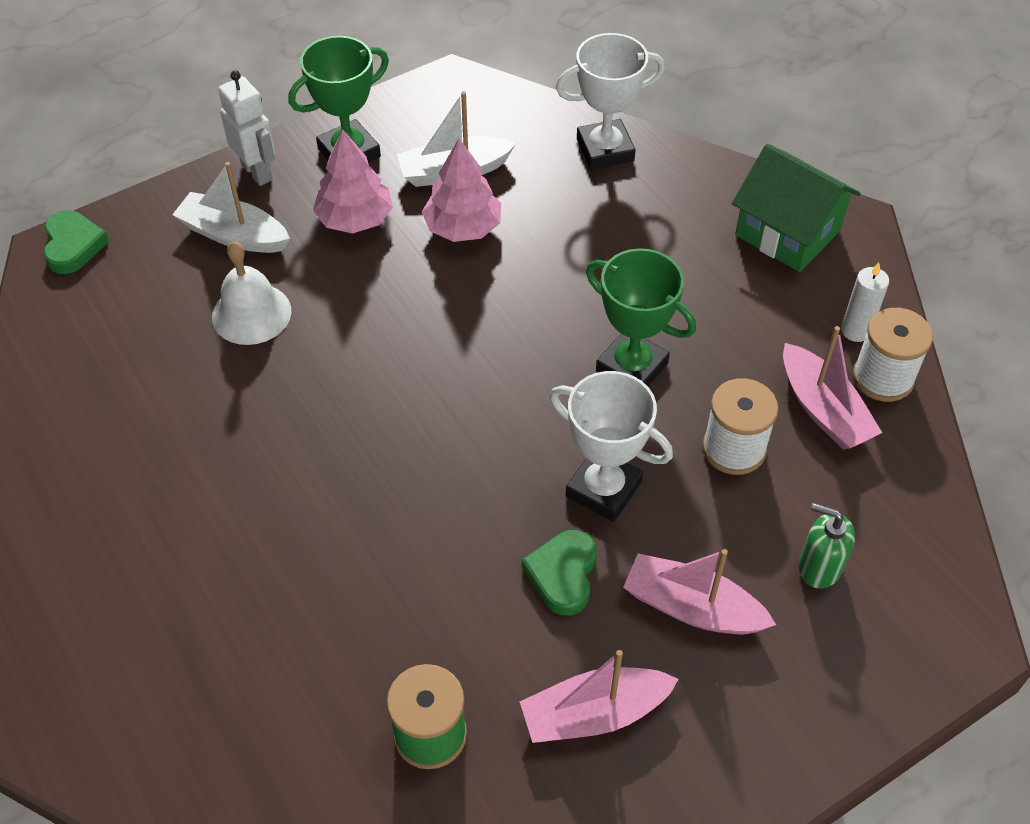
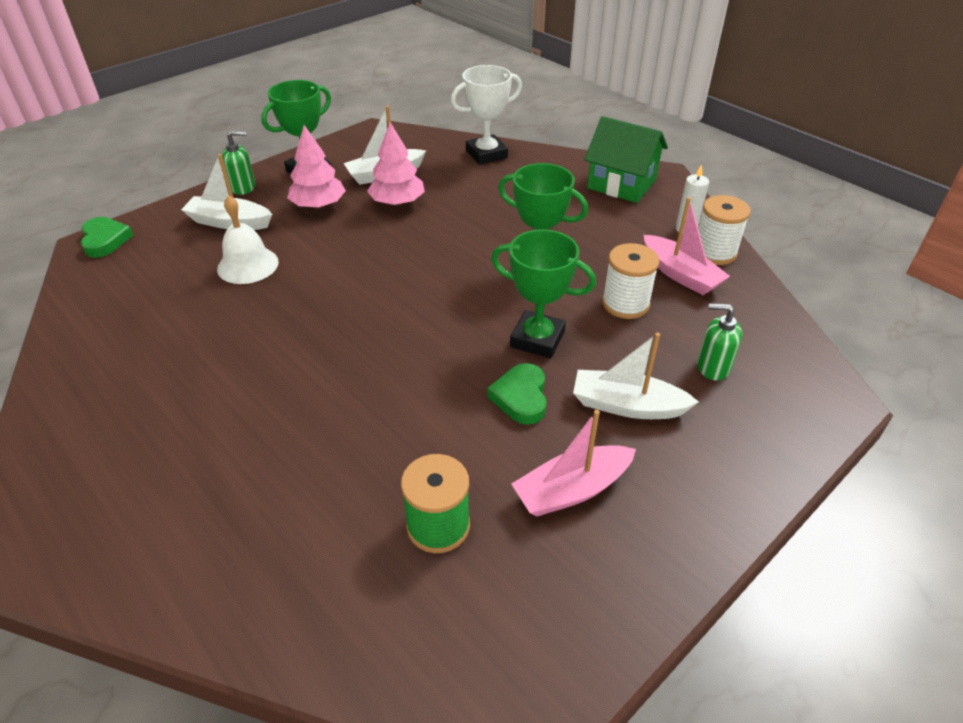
camera: 10 degrees left, 10 degrees down
white robot [218,71,275,186] -> green soap dispenser [222,131,255,195]
white trophy [550,371,673,522] -> green trophy [491,229,596,358]
pink boat [623,549,776,635] -> white boat [573,332,699,419]

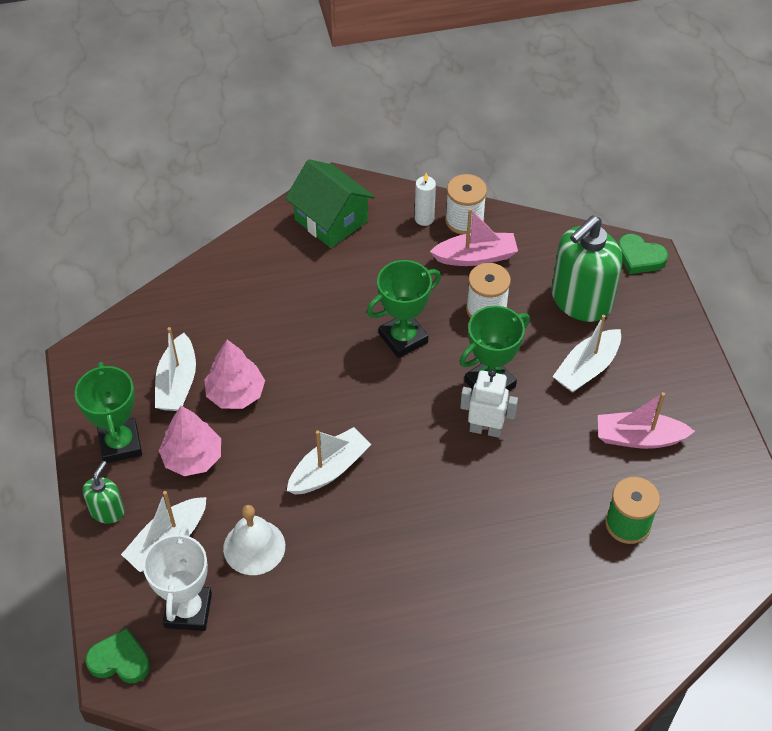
camera: 60 degrees left, 10 degrees up
white trophy [451,65,522,165] -> white trophy moved to [143,526,212,631]
green heart [487,363,547,425] -> green heart moved to [618,234,668,274]
pink boat [511,410,636,517] -> pink boat turned 90 degrees clockwise [598,392,695,449]
green house [584,116,668,203] -> green house turned 75 degrees clockwise [285,159,375,248]
green soap dispenser [697,303,742,381] -> green soap dispenser [551,215,623,322], size x2.04
none -> white boat [287,427,371,495]
none -> white robot [460,369,518,438]

